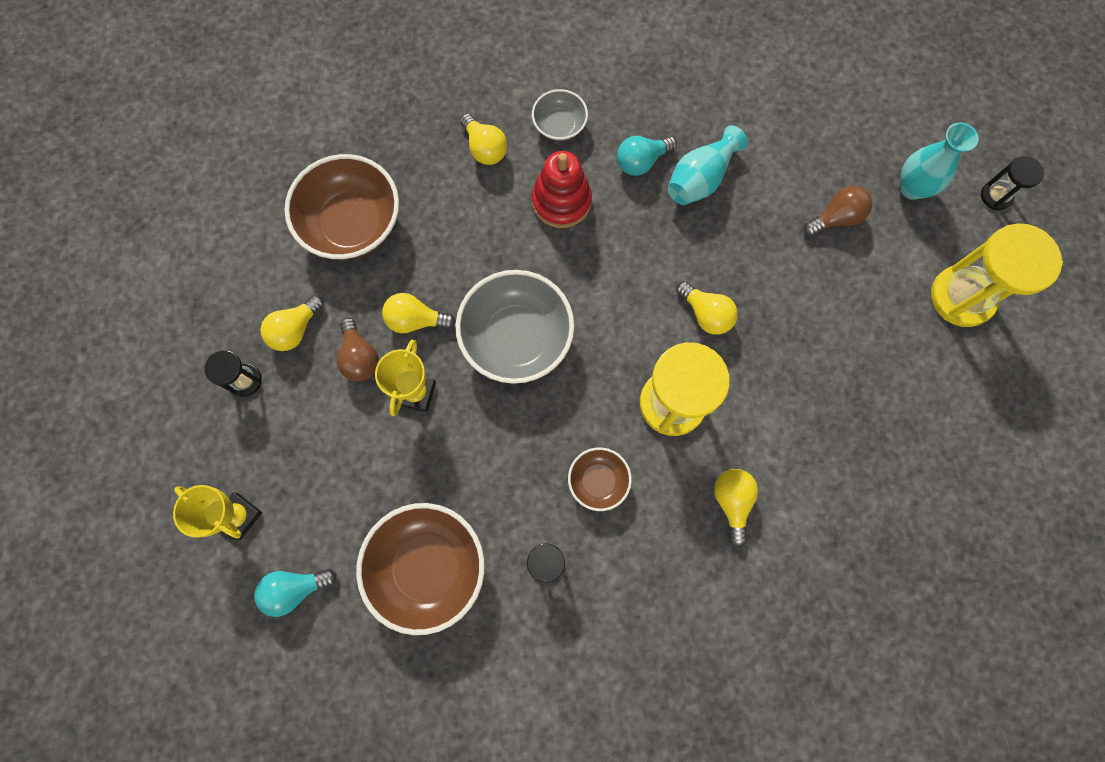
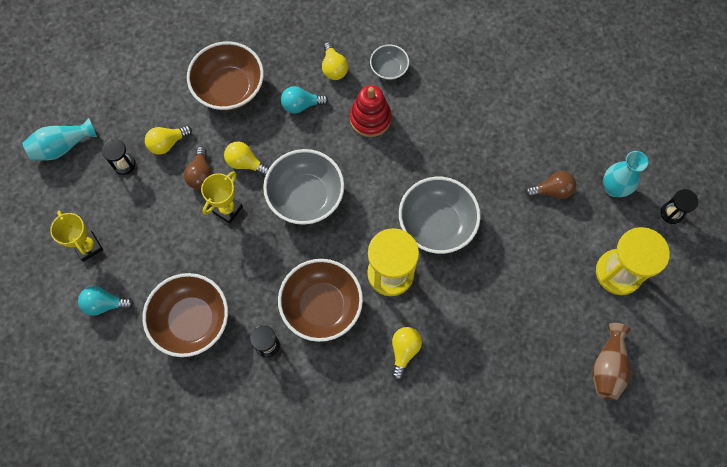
camera: 20 degrees right, 5 degrees down
brown bowl [568,447,632,511] -> brown bowl [278,259,363,342], size x1.90
turquoise light bulb [617,136,677,176] -> turquoise light bulb moved to [281,86,328,114]
turquoise vase [668,125,748,205] -> turquoise vase moved to [22,118,97,161]
yellow light bulb [676,281,738,335] -> grey bowl [399,177,481,254]
none -> brown vase [592,323,631,400]

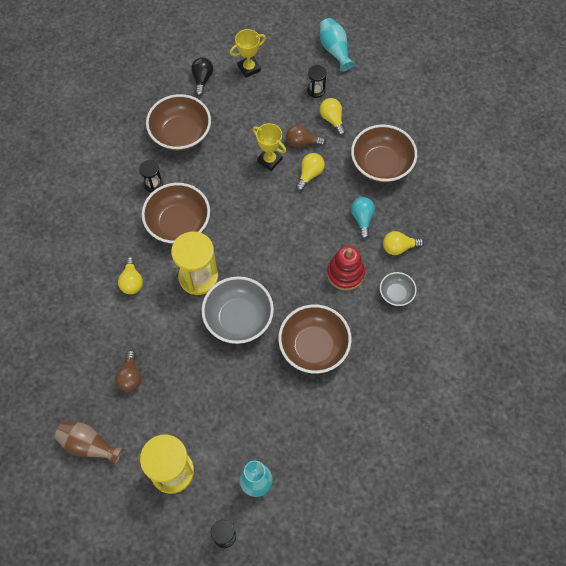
camera: 95 degrees right, 5 degrees down
turquoise light bulb [78,286,134,316] -> black light bulb [191,58,213,96]
grey bowl [263,149,344,225] -> none
yellow light bulb [392,327,422,380] -> yellow light bulb turned 60 degrees clockwise [118,257,143,294]
brown light bulb [525,171,576,199] -> brown light bulb moved to [115,350,141,392]
none -> brown bowl [278,304,352,374]

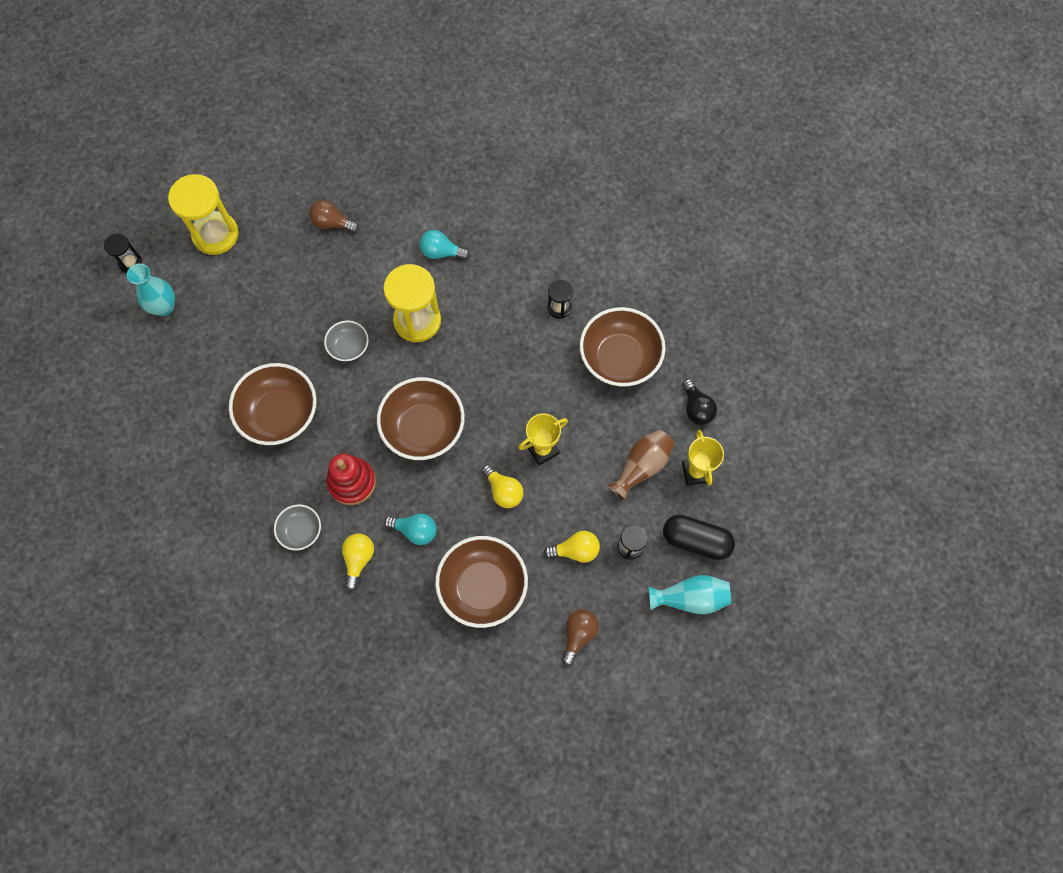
camera: 110 degrees right, 5 degrees up
brown vase [54,422,123,466] -> brown vase moved to [608,429,674,501]
yellow light bulb [118,257,143,294] -> turquoise light bulb [419,230,470,260]
brown bowl [142,183,210,244] -> brown bowl moved to [377,377,465,460]
black light bulb [191,58,213,96] -> black light bulb turned 45 degrees clockwise [683,379,717,425]
grey bowl [202,276,274,344] -> grey bowl [324,321,369,361], size x0.52
brown light bulb [286,125,326,148] -> brown light bulb moved to [562,609,599,666]
none -> black capsule [663,515,735,560]

